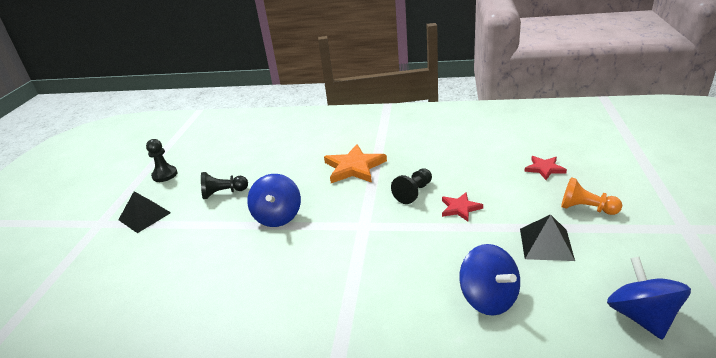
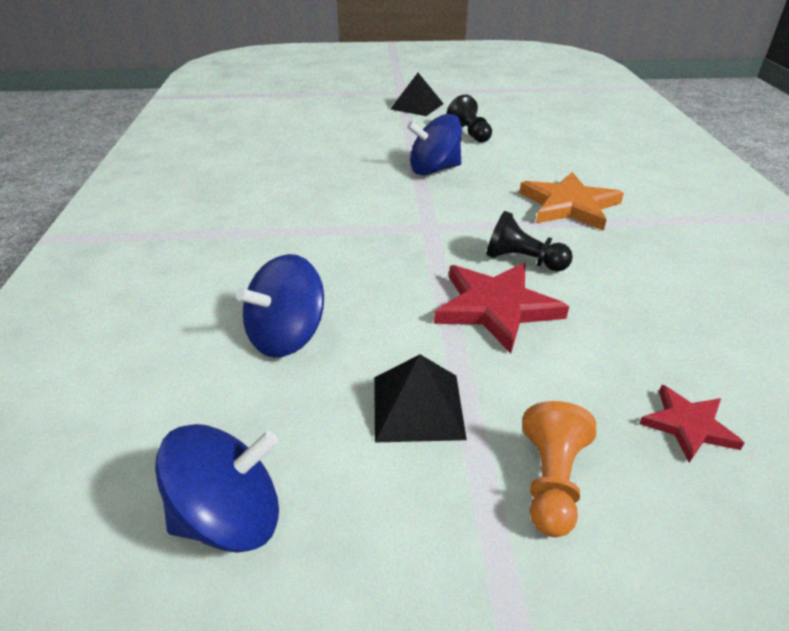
camera: 75 degrees right, 5 degrees up
black pawn [146,139,178,182] -> none
red star [442,192,483,221] -> red star [434,263,569,354], size x1.76

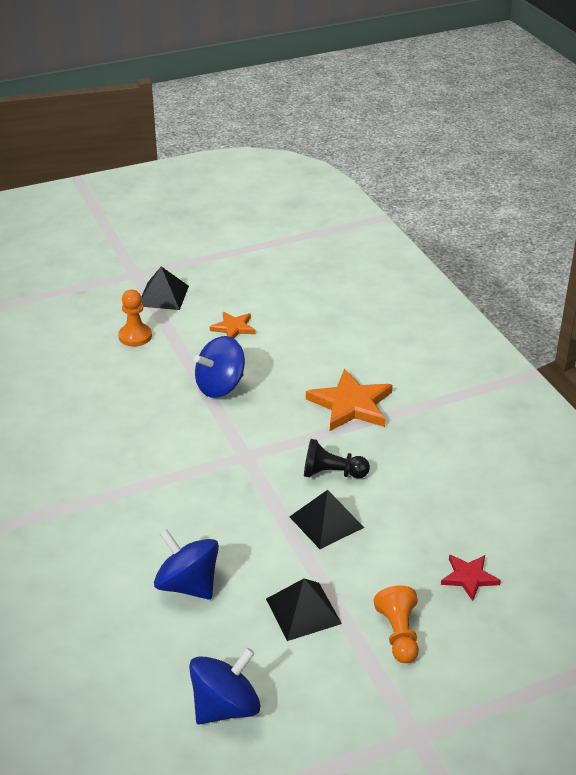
camera: 20 degrees left, 0 degrees up
blue spinning top [236,254,324,358] -> blue spinning top turned 105 degrees clockwise [154,529,219,600]
red star [434,263,569,354] -> black pyramid [289,490,364,549]
black pawn [447,95,492,142] -> orange star [210,312,256,338]
none -> orange pawn [118,290,152,347]

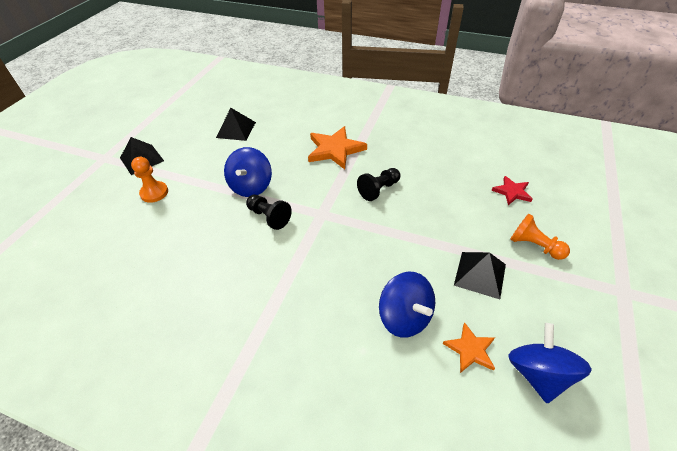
camera: 45 degrees left, 10 degrees up
blue spinning top [154,529,219,600] -> blue spinning top turned 120 degrees counterclockwise [379,271,435,338]
orange star [210,312,256,338] -> orange star moved to [443,322,495,373]
black pyramid [289,490,364,549] -> black pyramid moved to [216,108,256,141]
none -> black pawn [246,195,292,230]

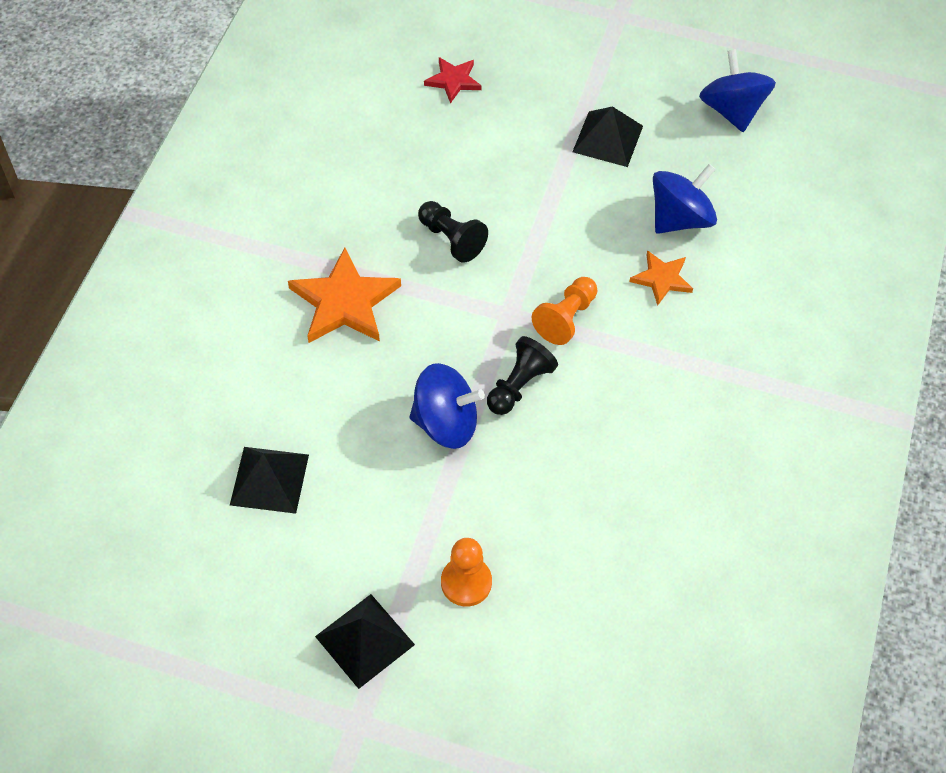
camera: 95 degrees left, 10 degrees up
orange star [443,322,495,373] -> orange star moved to [629,250,693,306]
blue spinning top [508,323,592,403] -> blue spinning top turned 75 degrees clockwise [699,49,776,132]
orange pawn [510,214,570,260] -> orange pawn moved to [532,277,597,345]

